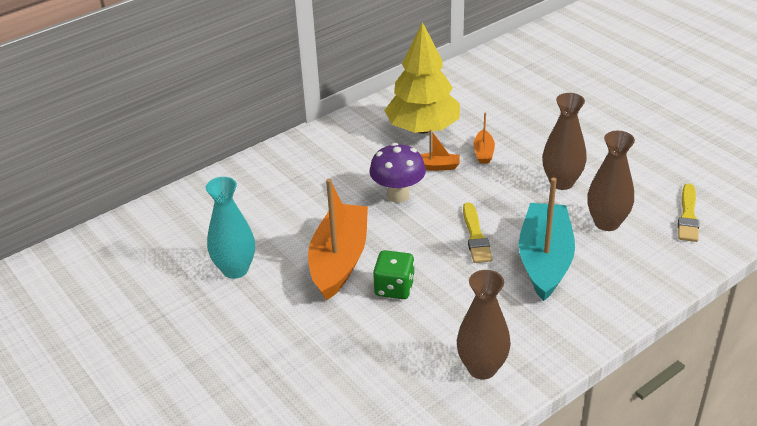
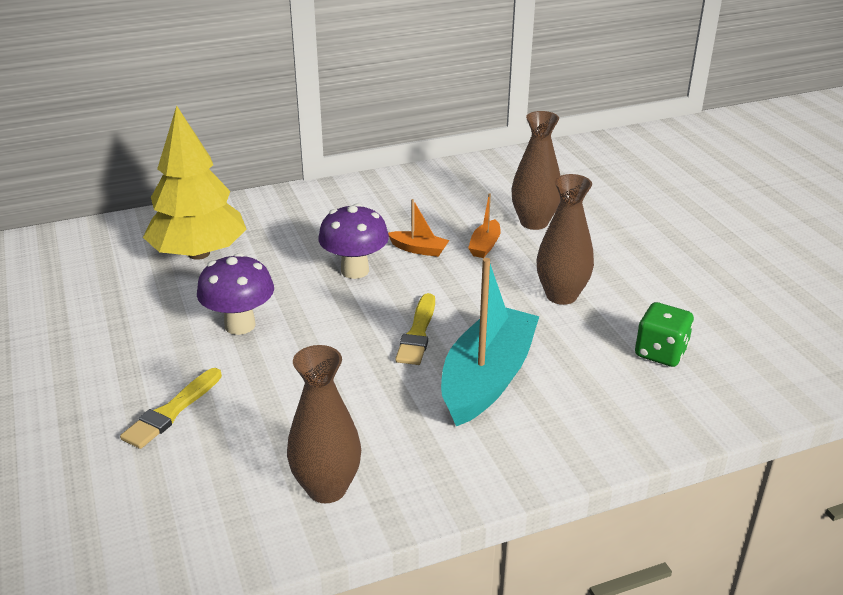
camera: 15 degrees right, 5 degrees down
turquoise vase [206,177,255,279] -> none
orange boat [308,178,368,301] -> purple mushroom [197,253,274,335]
green dice [373,250,415,299] -> green dice moved to [635,302,694,367]
yellow tree [384,22,460,134] -> yellow tree moved to [143,105,246,260]
brown vase [587,131,635,231] -> brown vase moved to [511,111,561,230]
yellow brush [678,184,699,242] -> yellow brush moved to [120,368,222,449]

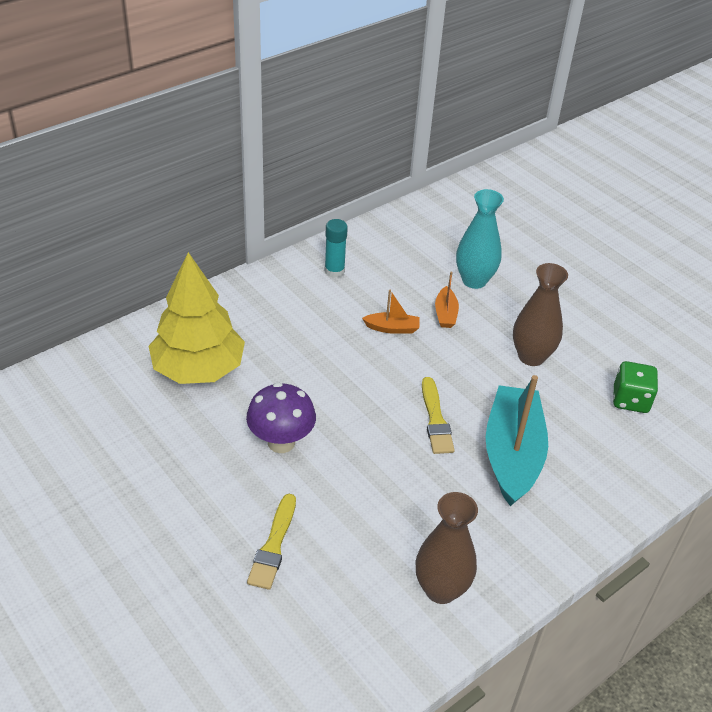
camera: 20 degrees left, 10 degrees up
purple mushroom [318,203,389,279] -> none
brown vase [511,111,561,230] -> turquoise vase [456,189,504,289]
none -> turquoise glue stick [325,219,348,278]

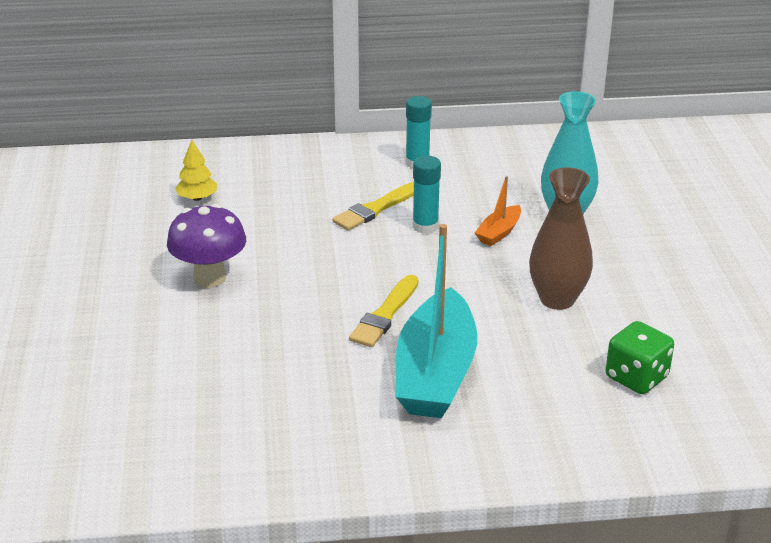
camera: 35 degrees right, 10 degrees down
yellow tree [149,252,245,384] -> yellow tree [175,140,217,201], size x0.40
yellow brush [247,494,296,590] -> yellow brush moved to [332,182,414,230]
orange boat [362,289,420,334] -> turquoise glue stick [413,156,441,234]
brown vase [416,492,478,604] -> none
turquoise boat [486,375,548,507] -> turquoise boat turned 150 degrees clockwise [396,224,477,418]

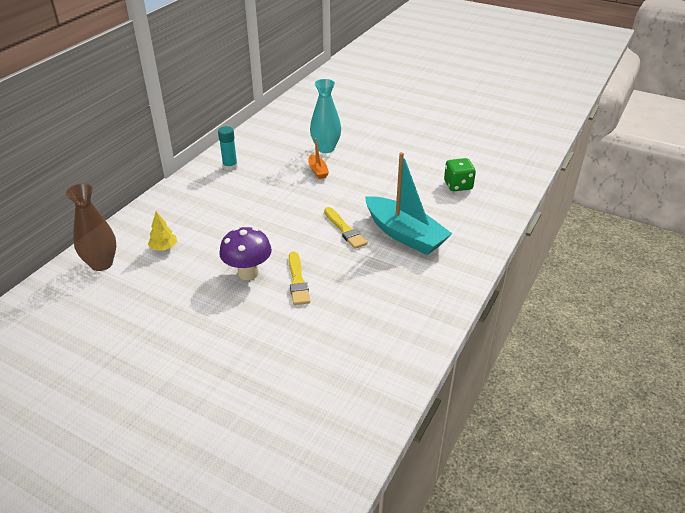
camera: 55 degrees left, 5 degrees up
yellow brush [332,182,414,230] -> yellow brush moved to [289,251,310,305]
turquoise glue stick [413,156,441,234] -> none
brown vase [529,167,593,310] -> brown vase moved to [66,183,117,271]

